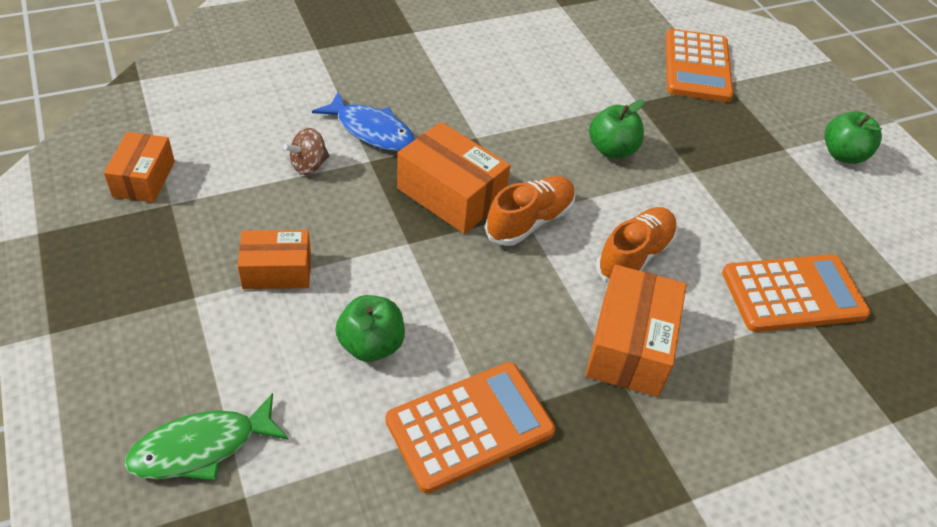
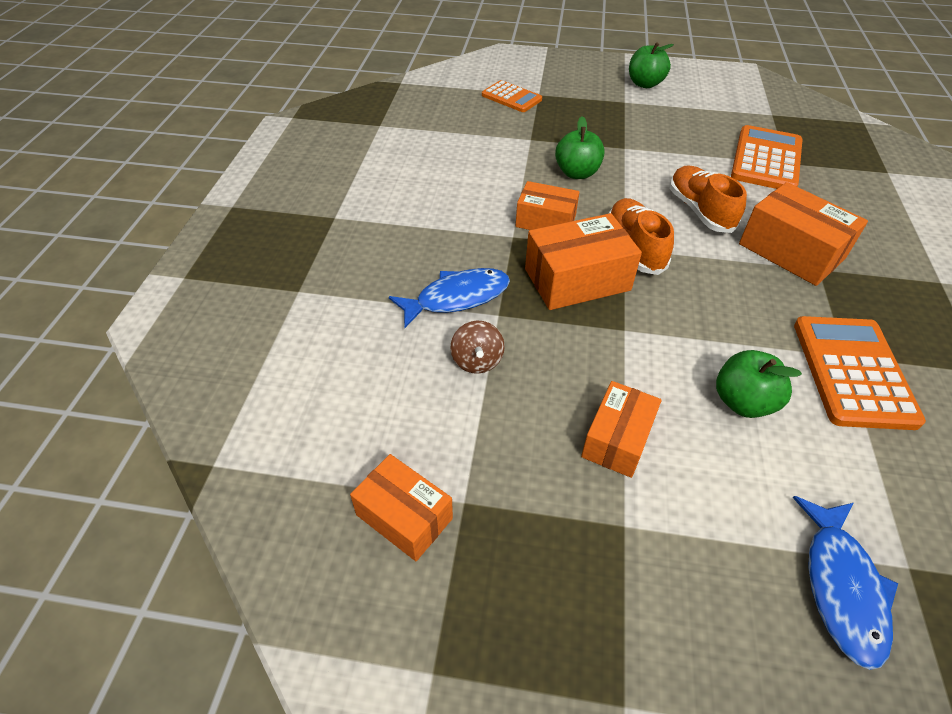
camera: 55 degrees left, 0 degrees up
green fish [124,393,288,481] -> blue fish [793,496,898,670]
orange calculator [665,29,734,102] -> orange calculator [482,80,542,112], size x0.62
none -> orange box [516,181,580,230]

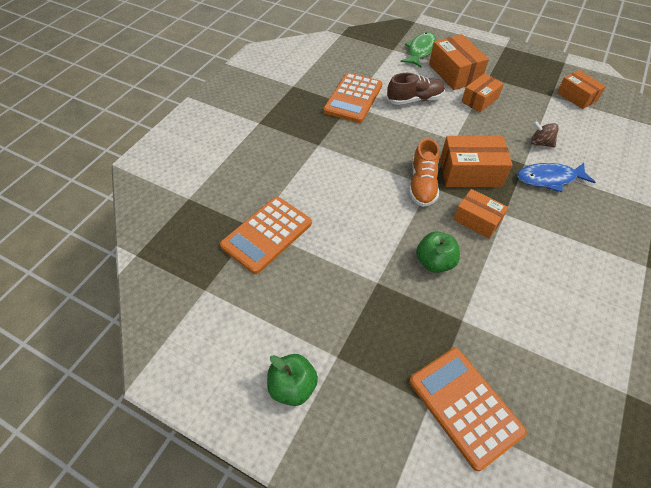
camera: 160 degrees left, 5 degrees up
brown spinning top [450,321,505,374] -> brown spinning top turned 75 degrees counterclockwise [531,121,559,147]
orange calculator [482,80,542,112] -> orange calculator [409,348,527,471], size x1.60
orange shoe [670,166,747,233] -> none
green apple [716,350,802,418] -> brown shoe [387,73,445,105]
orange box [739,182,868,286] -> orange box moved to [429,34,489,90]
blue fish [793,496,898,670] -> green fish [400,32,437,67]

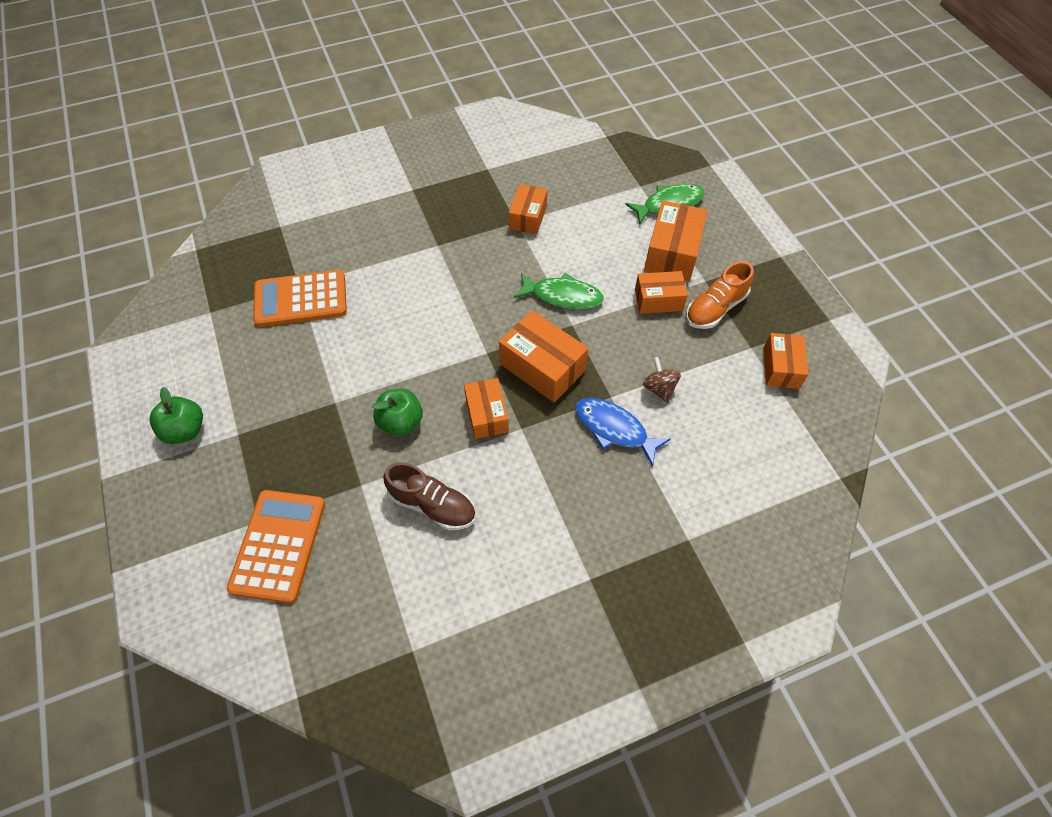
camera: 40 degrees right, 5 degrees up
orange calculator [323,73,382,123] -> orange box [509,184,547,234]
brown shoe [387,73,445,105] -> brown shoe moved to [383,462,476,530]
orange shoe [409,138,439,207] -> orange shoe moved to [686,261,754,329]
none -> green fish [514,273,604,310]

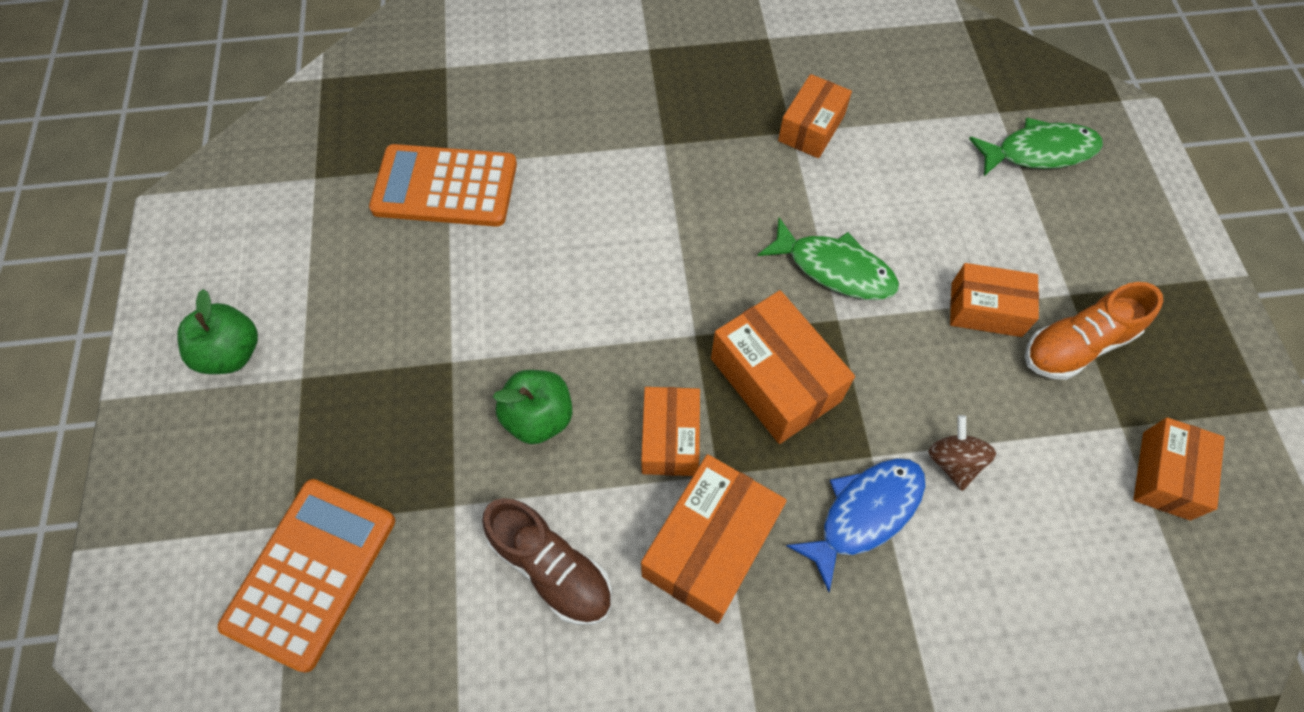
camera: 15 degrees right, 5 degrees up
blue fish [575,398,671,467] -> blue fish turned 90 degrees clockwise [786,458,926,592]
orange box [644,201,708,281] -> orange box moved to [641,454,787,624]

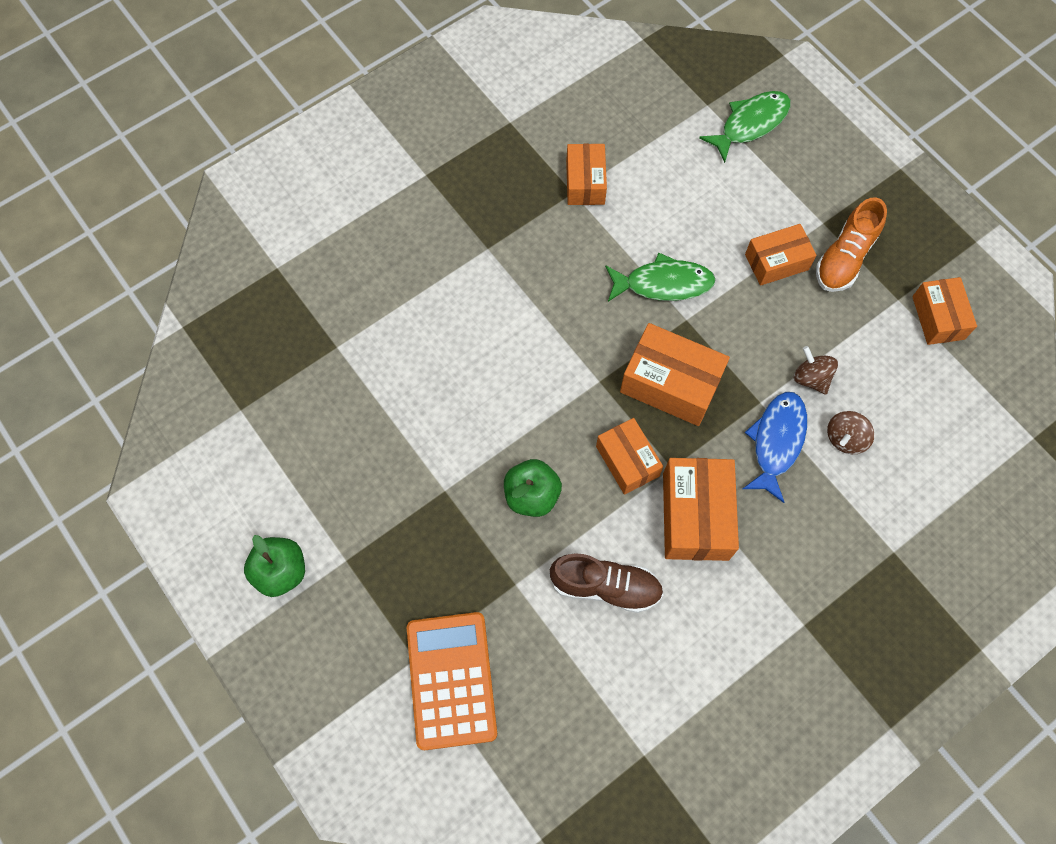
camera: 30 degrees left, 5 degrees up
orange calculator [369,144,517,227] -> none
none -> brown spinning top [827,411,874,454]

